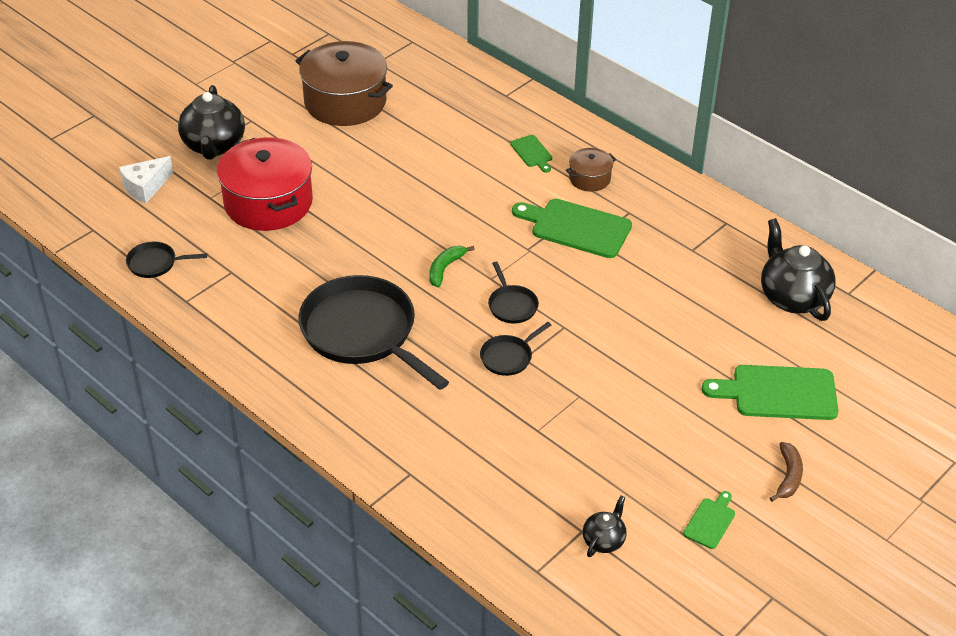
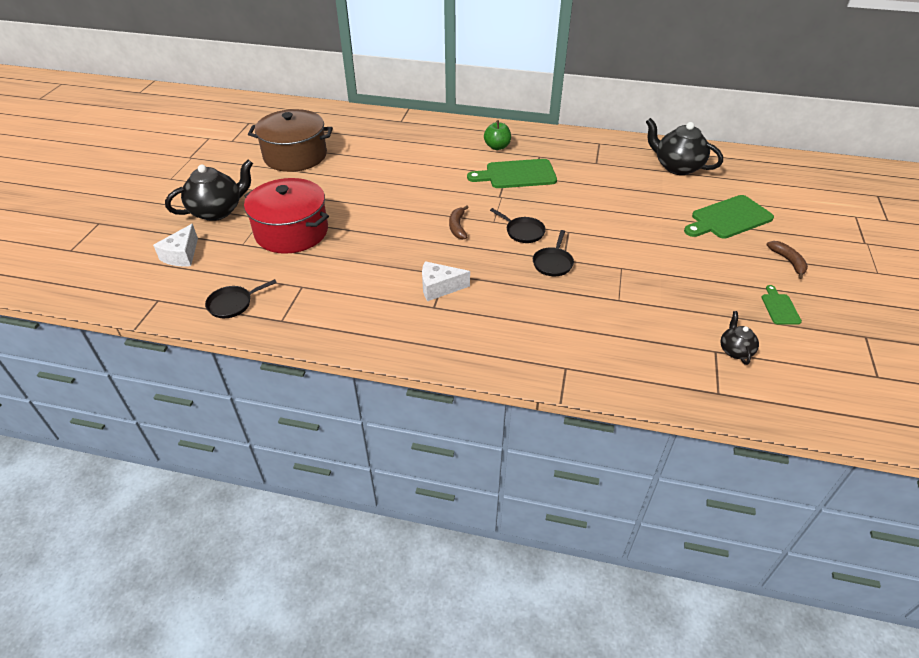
camera: 30 degrees left, 0 degrees up
black teapot [178,85,245,160] -> black teapot turned 90 degrees counterclockwise [165,160,253,221]
black pan [298,275,449,390] -> white cheese [422,261,470,301]
green banana [429,246,475,287] -> brown banana [449,205,469,240]
green cutting board [510,135,552,173] -> none
brown pot [566,148,616,192] -> green apple [484,120,511,150]

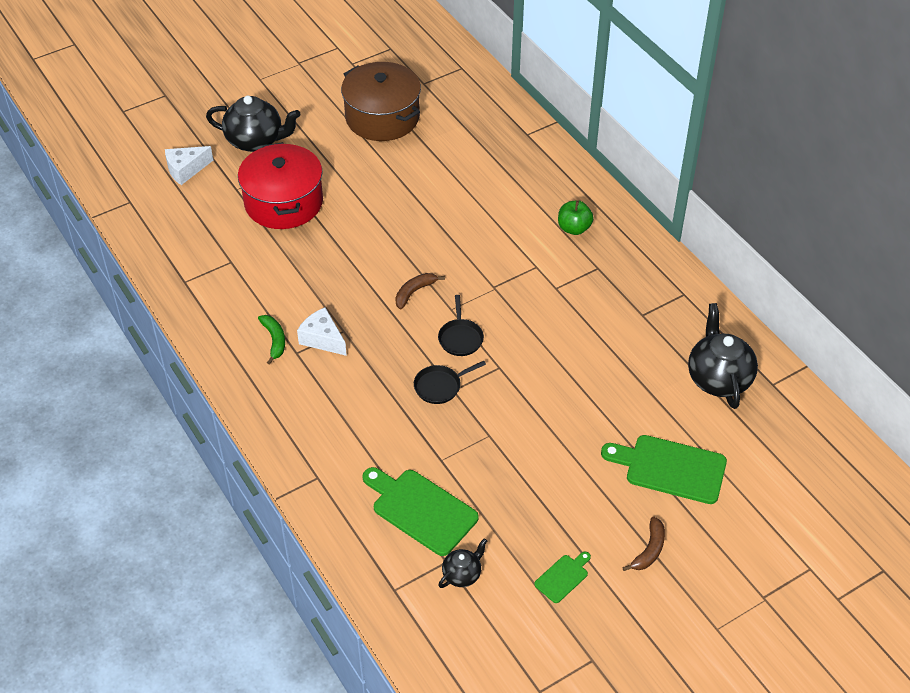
camera: 45 degrees right, 5 degrees up
black pan [205,279,277,318] -> none
green cutting board [467,159,557,188] -> green cutting board moved to [363,467,479,556]
none -> green banana [258,315,285,365]

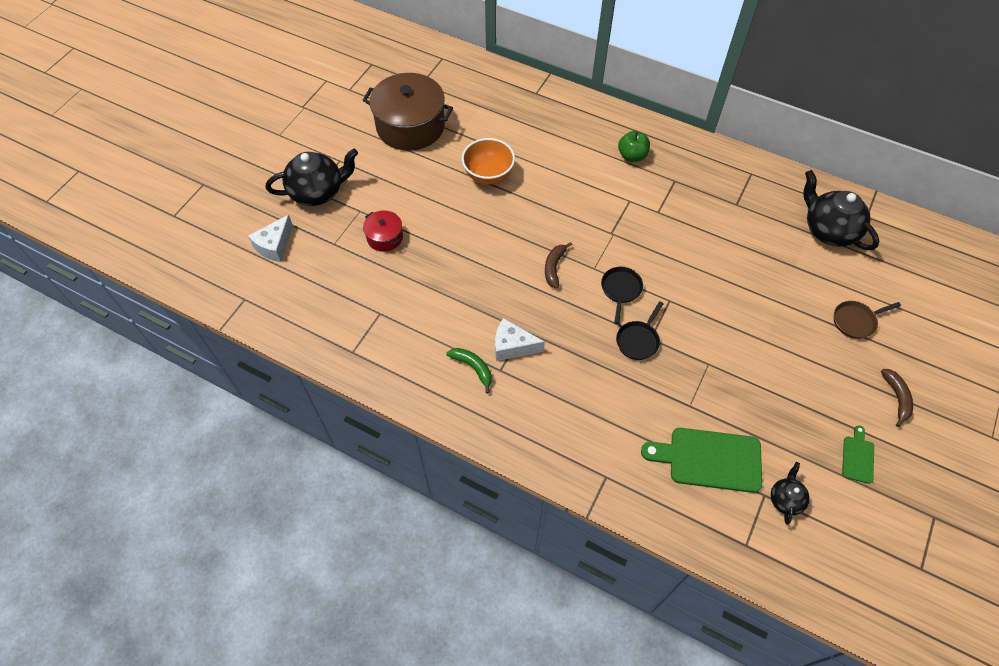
camera: 30 degrees left, 10 degrees up
red pot [238,142,323,229] -> red pot [363,210,403,252], size x0.48
black pan [438,295,484,356] -> black pan turned 135 degrees counterclockwise [601,267,643,324]
green cutting board [601,435,727,504] -> brown pan [834,301,901,339]
none -> orange bowl [462,138,515,185]

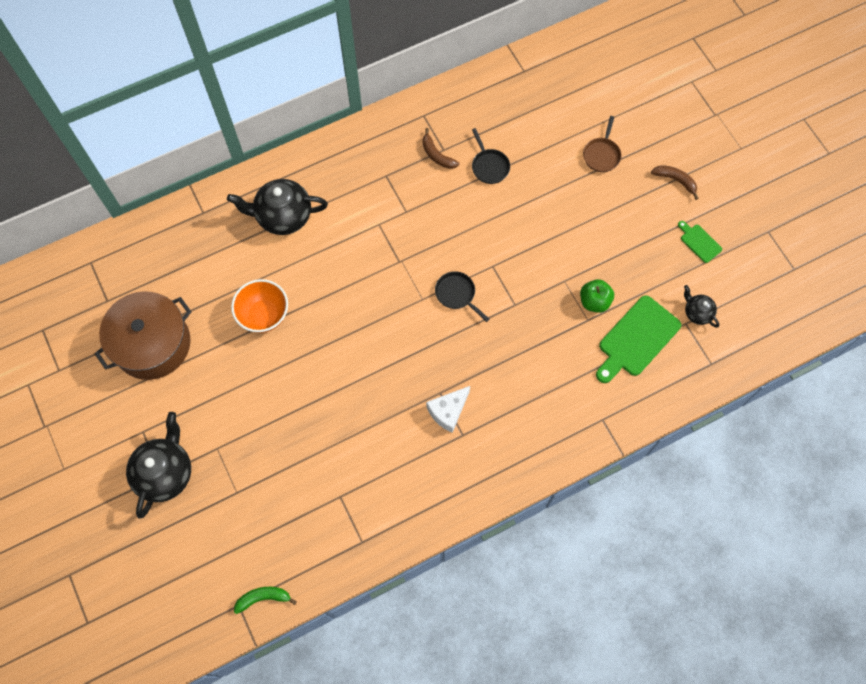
camera: 55 degrees left, 10 degrees up
white cheese [248,215,293,262] -> none
red pot [363,210,403,252] -> none
green banana [447,348,492,394] -> green banana moved to [234,587,297,614]
brown banana [545,242,572,288] -> brown banana moved to [422,128,459,169]
black pan [616,301,663,360] -> black pan moved to [472,128,510,184]
green apple [618,131,650,162] -> green apple moved to [580,279,614,313]
black teapot [803,170,879,250] -> black teapot moved to [227,179,328,235]

